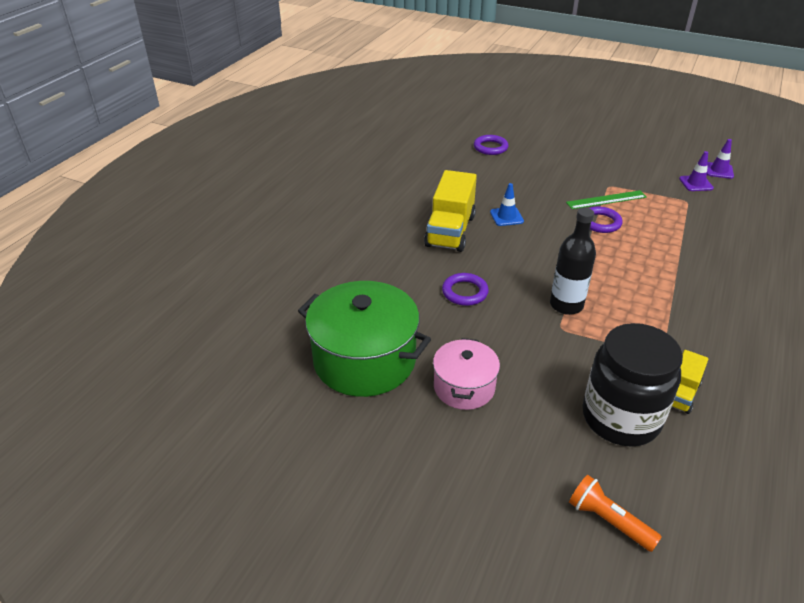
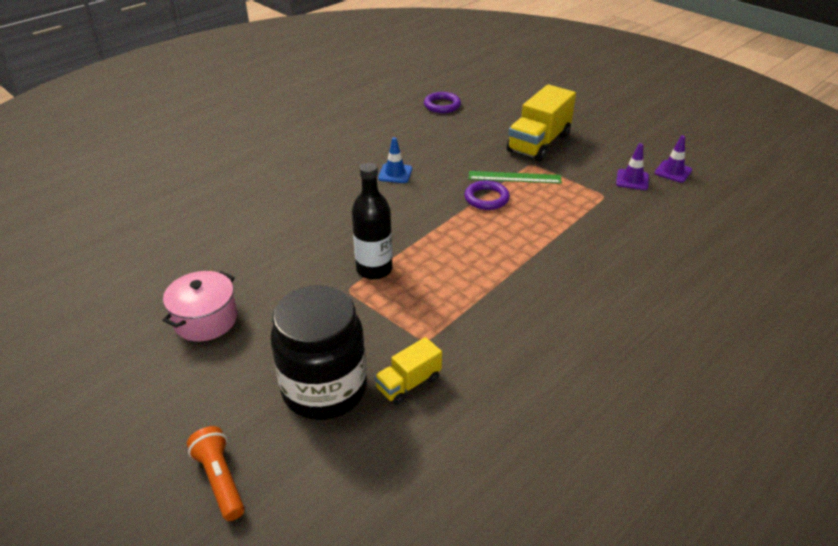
camera: 20 degrees right, 0 degrees up
green pot [298,281,431,397] -> none
yellow truck [424,170,477,252] -> yellow truck moved to [507,84,576,162]
purple ring [442,273,489,306] -> none

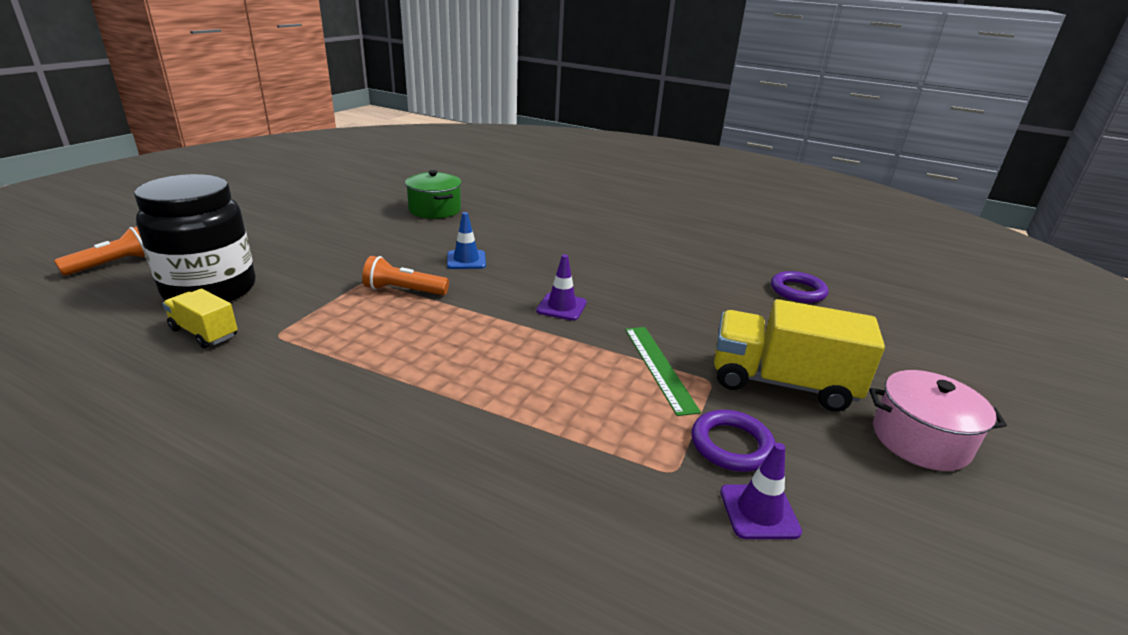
camera: 70 degrees right, 10 degrees down
pink pot [162,271,237,341] -> pink pot moved to [869,370,1007,471]
black bottle [352,163,392,280] -> orange flashlight [362,256,449,295]
blue traffic cone [378,137,412,183] -> blue traffic cone moved to [447,212,486,269]
purple ring [464,180,510,210] -> purple ring moved to [692,410,776,472]
purple traffic cone [654,135,692,183] -> purple traffic cone moved to [536,254,587,321]
none -> green pot [405,170,462,219]

